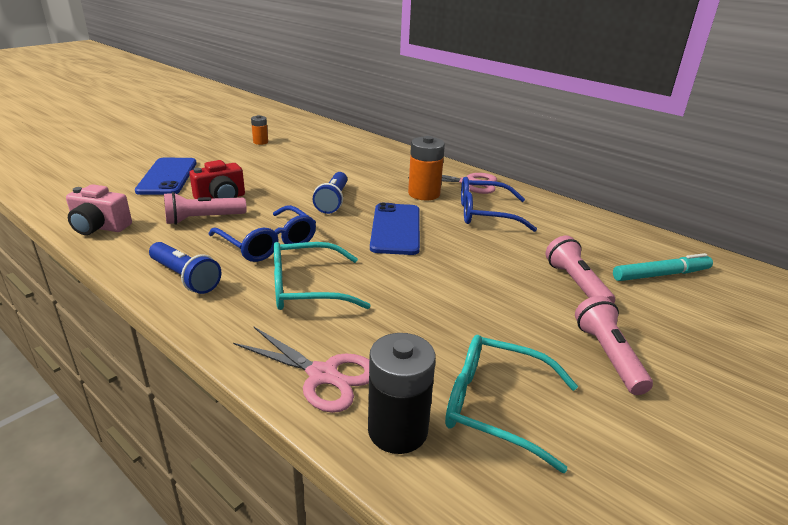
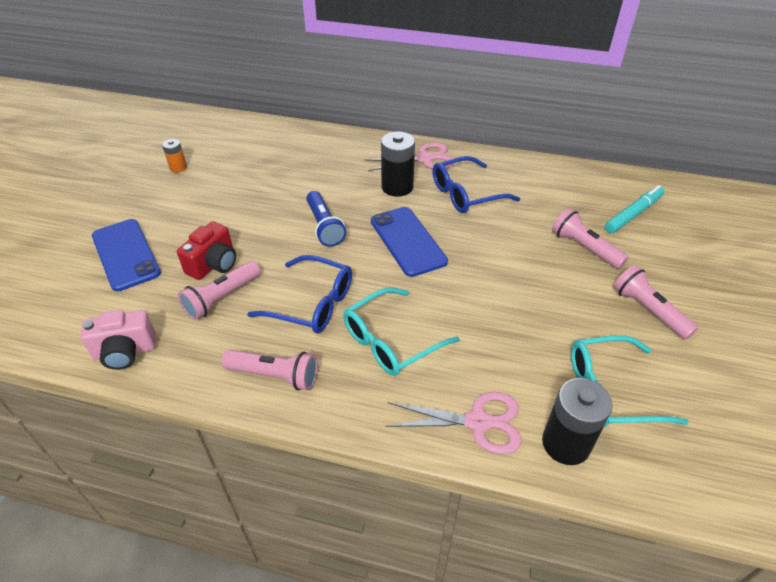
camera: 25 degrees left, 15 degrees up
blue flashlight [149,242,221,294] -> pink flashlight [222,350,318,391]
orange battery [408,136,445,200] -> black battery [381,131,415,197]

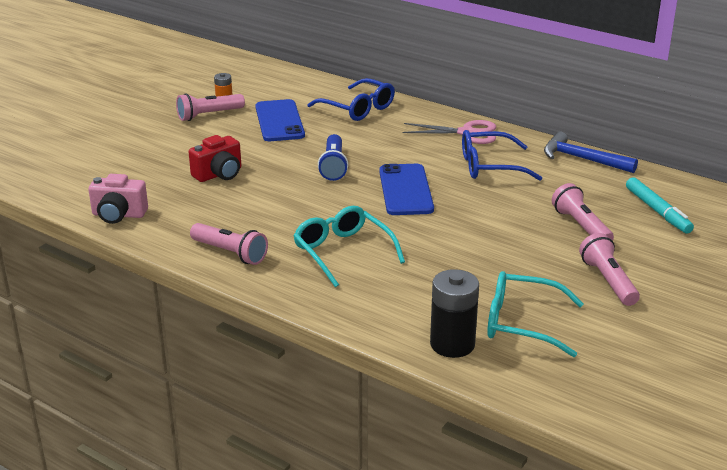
camera: 20 degrees right, 15 degrees down
blue phone [92,219,161,291] -> blue phone moved to [255,99,305,141]
pink flashlight [178,261,260,320] -> pink flashlight moved to [176,93,245,121]
blue glasses [247,255,352,333] -> blue glasses moved to [307,78,395,121]
turquoise glasses [343,287,459,376] -> turquoise glasses turned 75 degrees clockwise [293,206,405,288]
black battery [381,131,415,197] -> none
pink scissors [385,392,522,454] -> none
turquoise marker [605,185,664,233] -> turquoise marker turned 90 degrees clockwise [626,177,694,234]
none -> blue hammer [544,131,638,173]

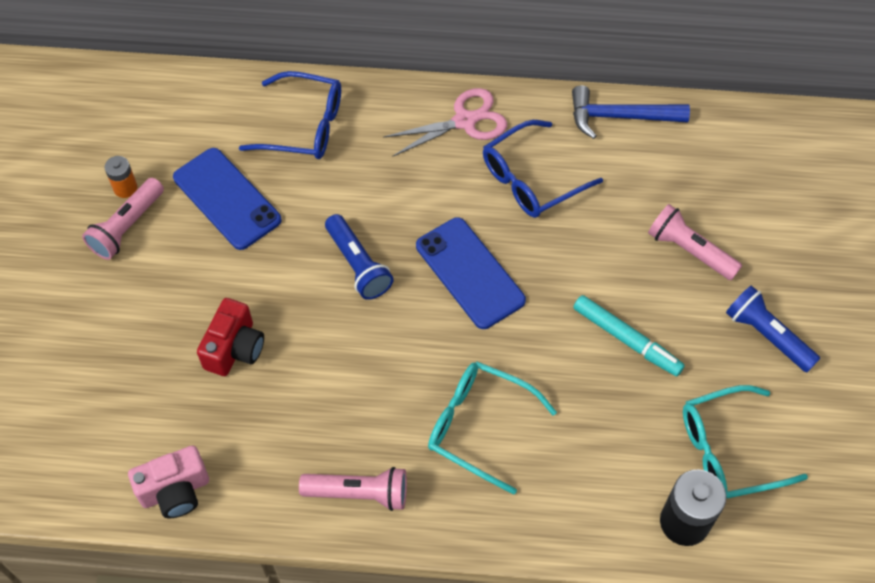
camera: 30 degrees left, 30 degrees up
pink flashlight [579,233,640,306] -> blue flashlight [726,285,820,372]
turquoise marker [626,177,694,234] -> turquoise marker moved to [573,295,685,376]

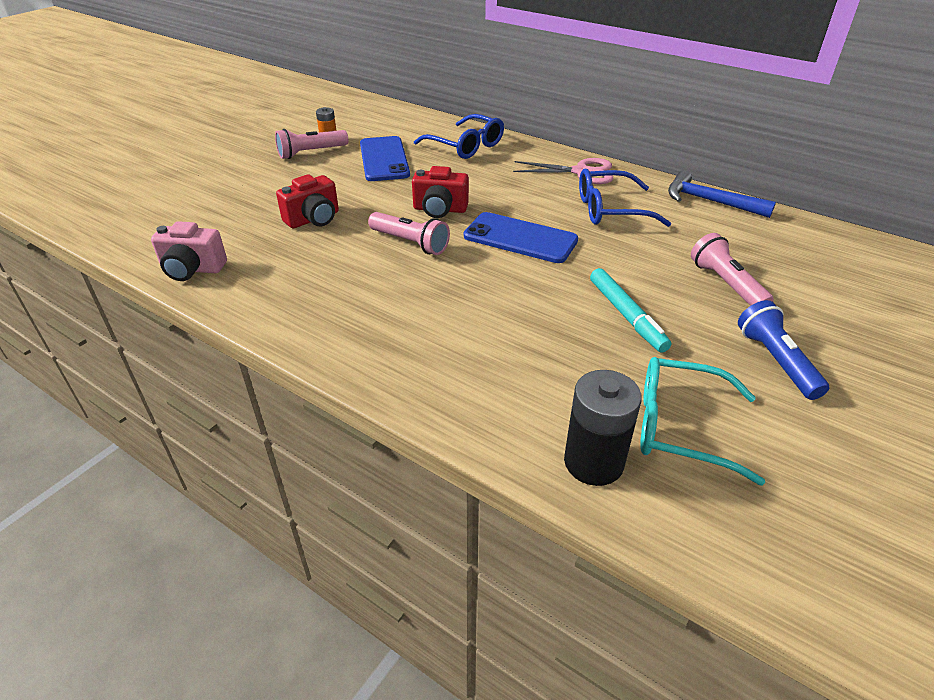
camera: 30 degrees right, 20 degrees down
pink flashlight [299,467,407,511] -> pink flashlight moved to [368,212,450,255]
blue flashlight [325,214,393,300] -> red camera [412,166,469,218]
blue phone [416,217,526,329] -> blue phone turned 60 degrees counterclockwise [464,212,578,263]
turquoise glasses [428,361,557,495] -> none

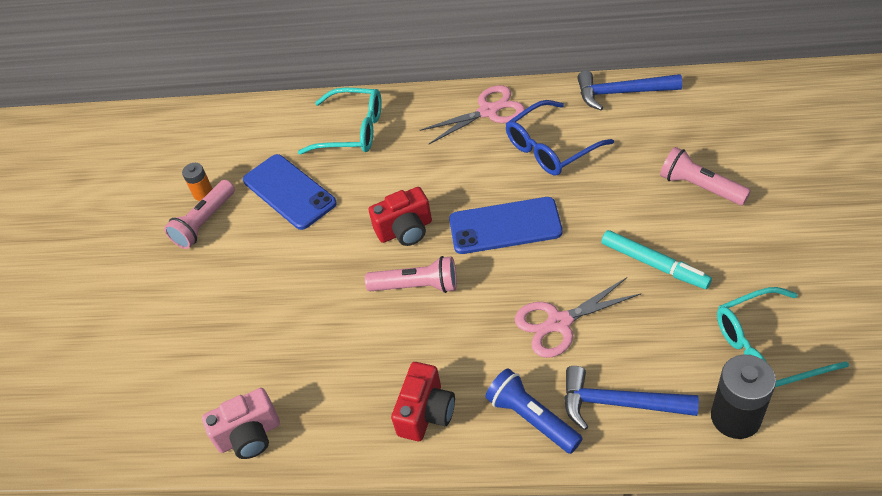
camera: 25 degrees left, 10 degrees up
red camera [276,174,339,228] -> red camera moved to [391,362,455,441]
blue glasses [414,114,504,159] -> turquoise glasses [298,88,382,155]
blue flashlight [738,300,829,400] -> blue flashlight moved to [485,368,583,454]
none -> pink scissors [515,277,641,358]
none -> blue hammer [564,366,699,430]

